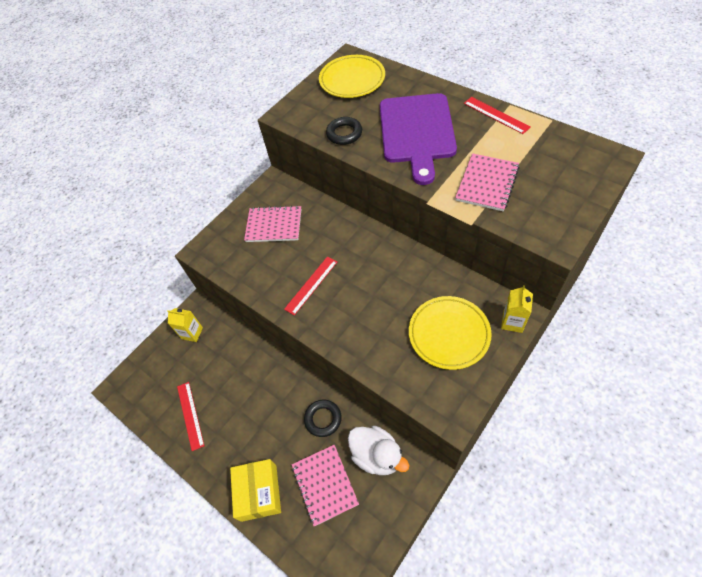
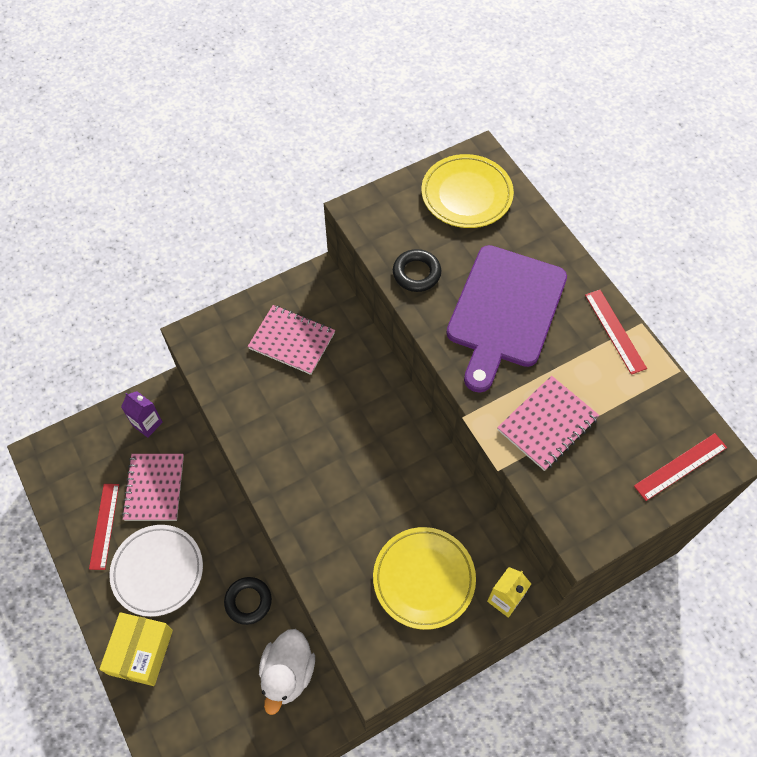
camera: 15 degrees right, 5 degrees up
yellow carton [167,308,203,342] -> purple carton [121,391,163,438]
red ruler [284,257,337,315] -> red ruler moved to [634,433,727,501]
pink notebook [292,445,359,526] -> pink notebook moved to [122,454,184,521]
white duck [348,426,410,475] -> white duck turned 45 degrees clockwise [259,629,315,715]
none -> white plate [109,525,203,617]

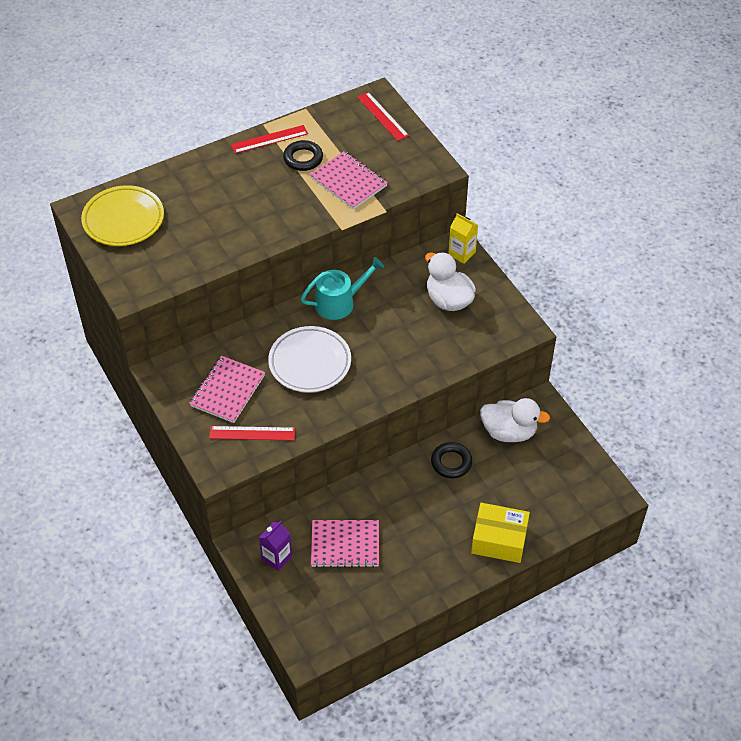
camera: 90 degrees left, 10 degrees down
red ruler [89,484,119,570] -> red ruler moved to [209,426,295,440]
white plate [109,525,203,617] -> white plate moved to [268,326,351,393]
yellow plate [373,527,476,630] -> white duck [425,252,476,311]
black ring [393,249,441,292] -> black ring moved to [283,140,323,171]
purple cutting board [446,245,567,393] -> none
none -> turquoise watering can [300,257,384,320]

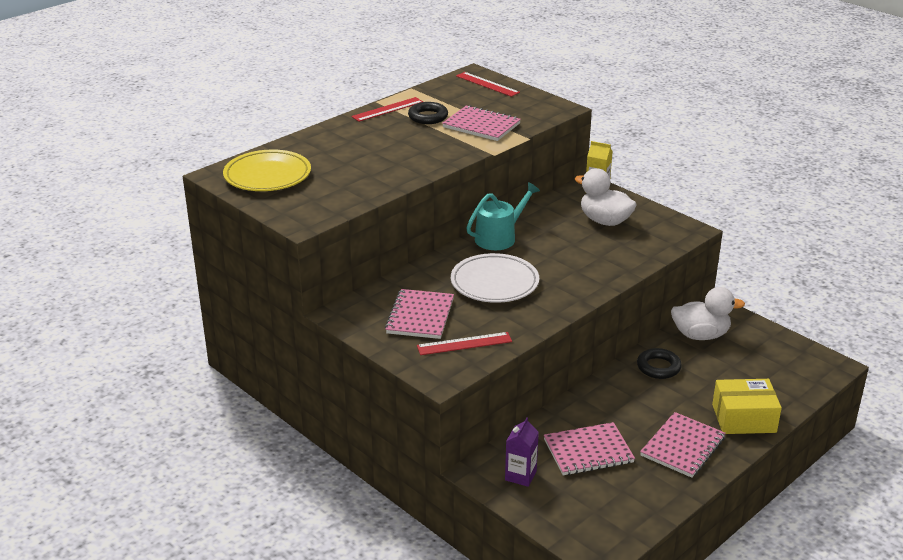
camera: 15 degrees left, 20 degrees down
none -> pink notebook [640,412,726,478]

